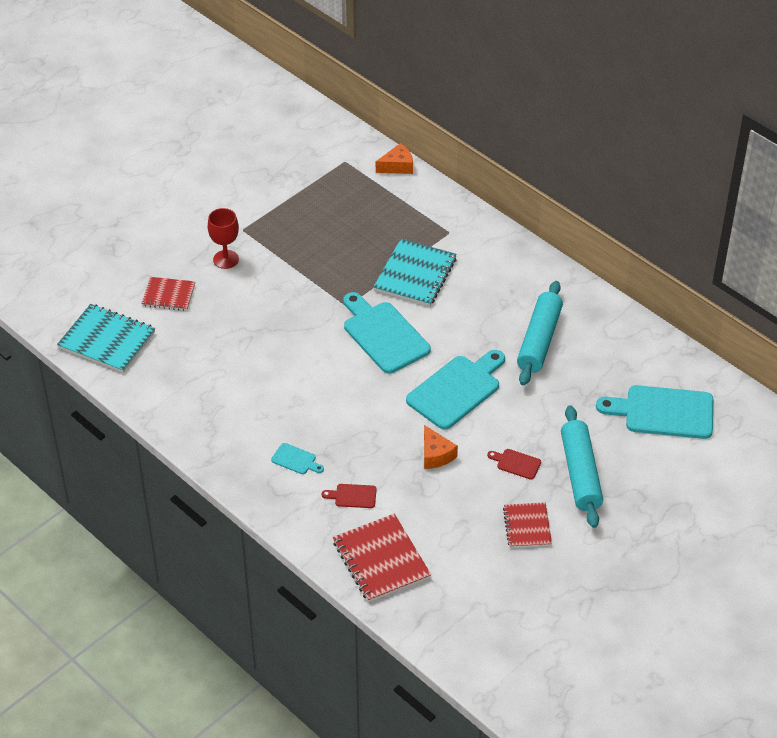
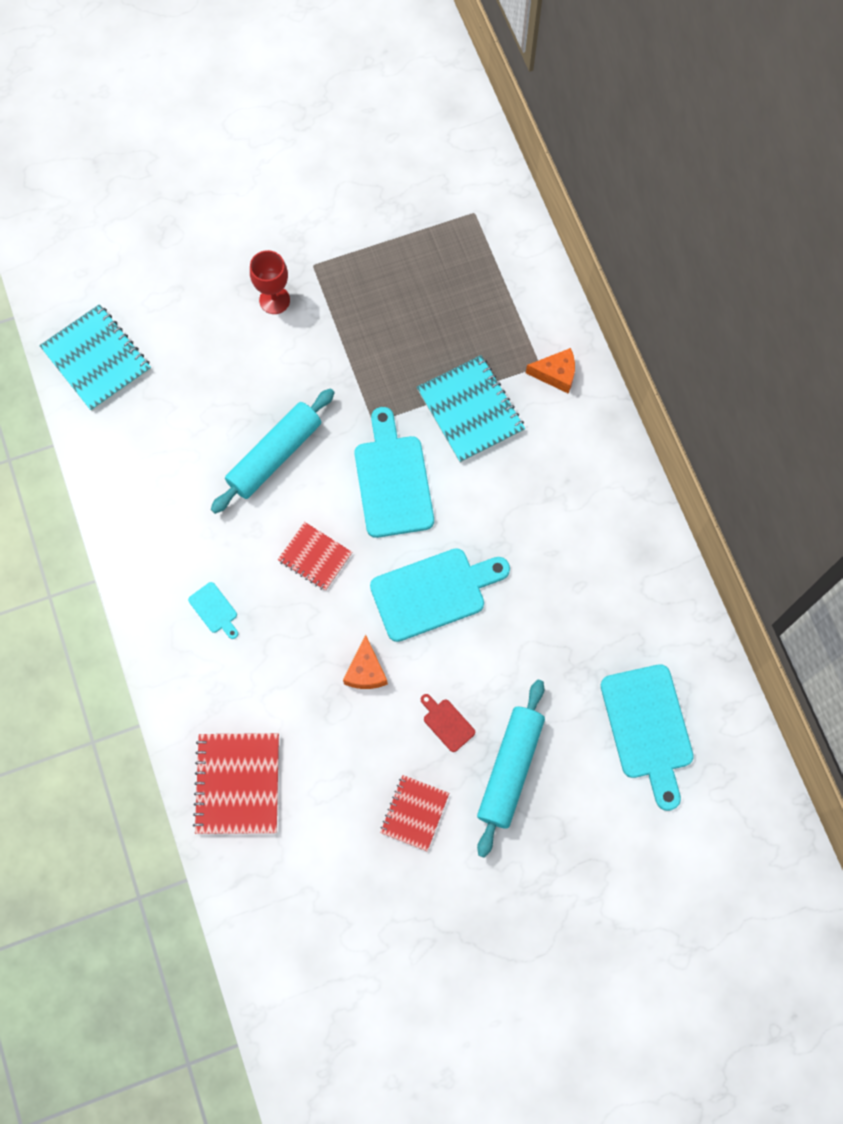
camera: 25 degrees right, 25 degrees up
red notebook [142,277,195,311] -> red notebook moved to [278,522,352,591]
red cutting board [322,484,376,508] -> none
turquoise notebook [373,239,457,307] -> turquoise notebook turned 75 degrees counterclockwise [417,355,525,463]
orange cheese [376,143,413,174] -> orange cheese moved to [526,348,575,393]
turquoise rolling pin [517,281,563,386] -> turquoise rolling pin moved to [211,388,335,514]
turquoise cutting board [596,385,713,439] -> turquoise cutting board turned 135 degrees counterclockwise [601,664,694,811]

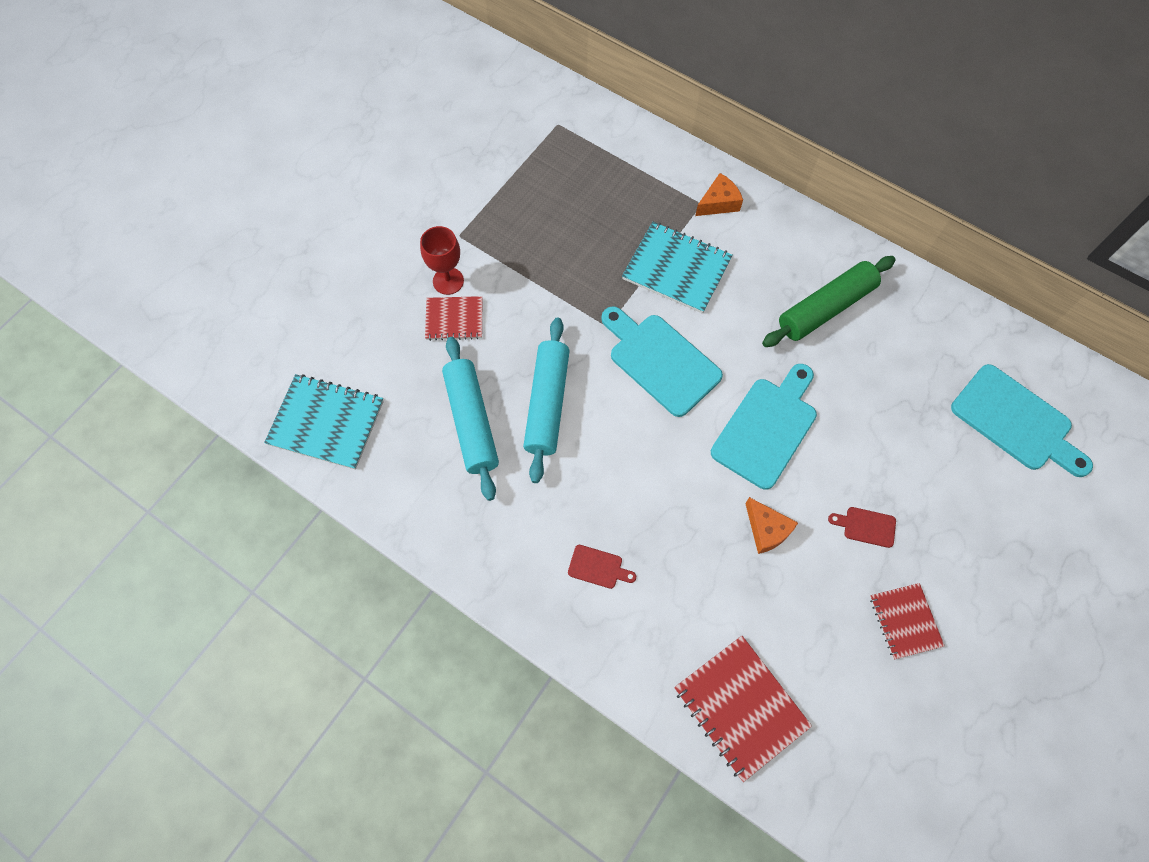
camera: 35 degrees left, 5 degrees down
turquoise cutting board [188,582,238,639] -> red cutting board [568,545,636,589]
red notebook [278,522,352,591] -> red notebook moved to [425,296,483,341]
turquoise rolling pin [477,680,545,858] -> turquoise rolling pin moved to [442,337,499,501]
none -> green rolling pin [762,256,896,347]

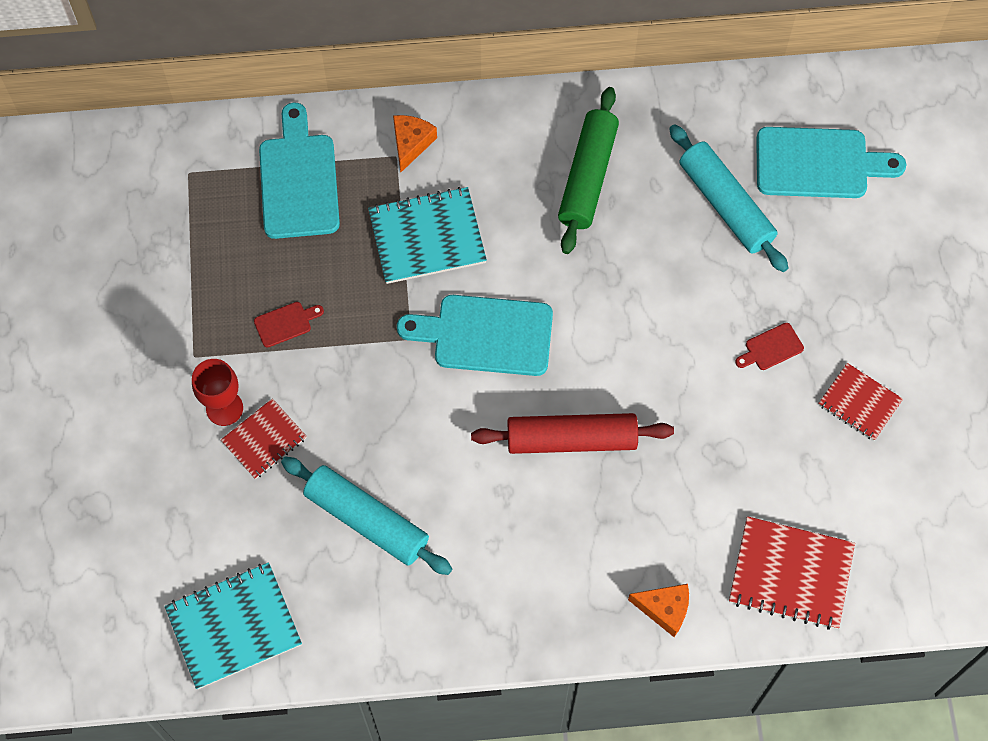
camera: 40 degrees left, 0 degrees up
turquoise rolling pin [523,318,570,483] -> turquoise rolling pin moved to [669,124,788,272]
red cutting board [568,545,636,589] -> red cutting board moved to [254,302,324,347]
turquoise cutting board [711,364,817,490] -> turquoise cutting board moved to [259,103,340,239]
orange cheese [745,497,798,554] -> orange cheese moved to [628,584,689,637]
none -> red rolling pin [471,413,674,454]

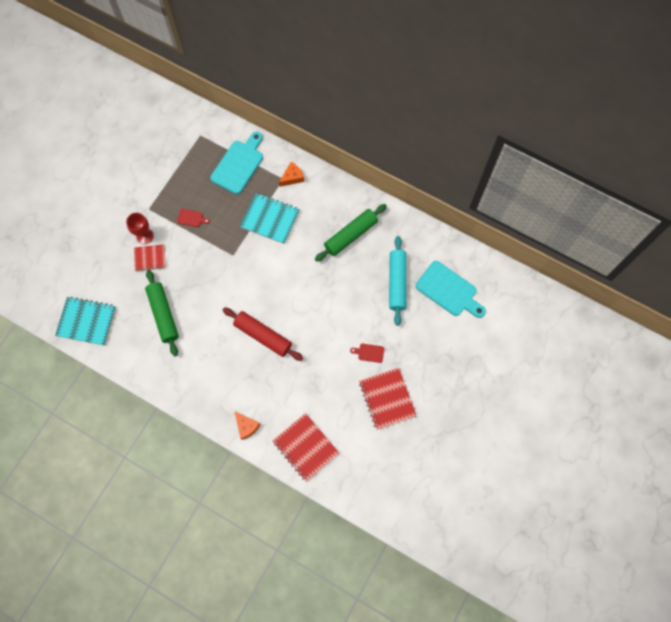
camera: 35 degrees right, 5 degrees up
turquoise rolling pin [281,457,452,575] -> green rolling pin [145,270,179,356]
turquoise cutting board [397,295,553,376] -> none
red notebook [818,363,903,441] -> red notebook [359,368,417,430], size x1.61

